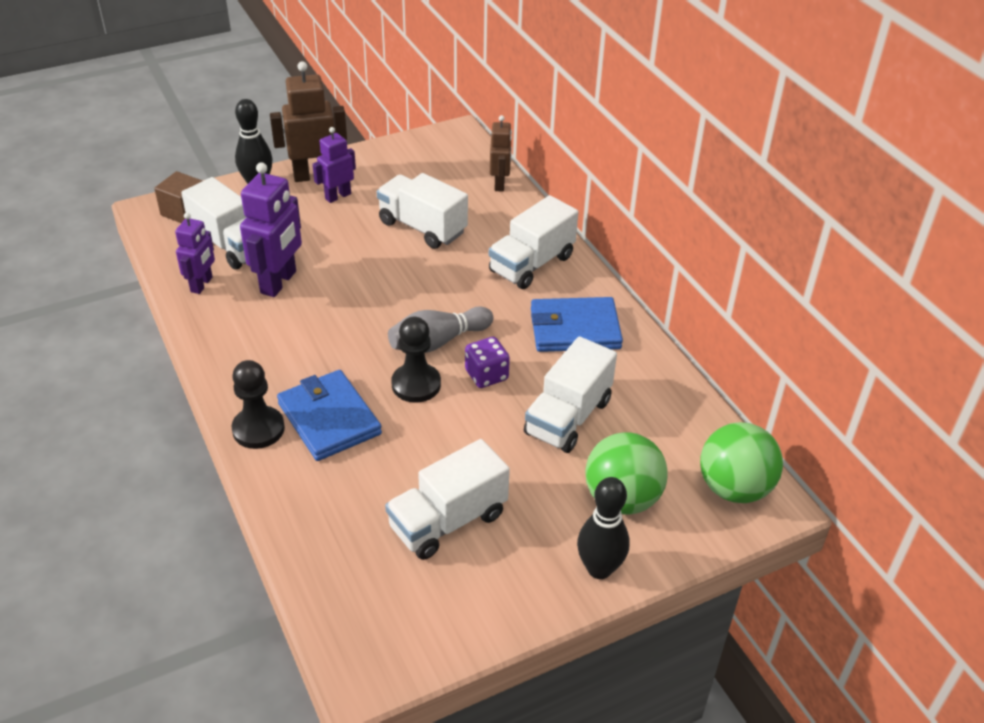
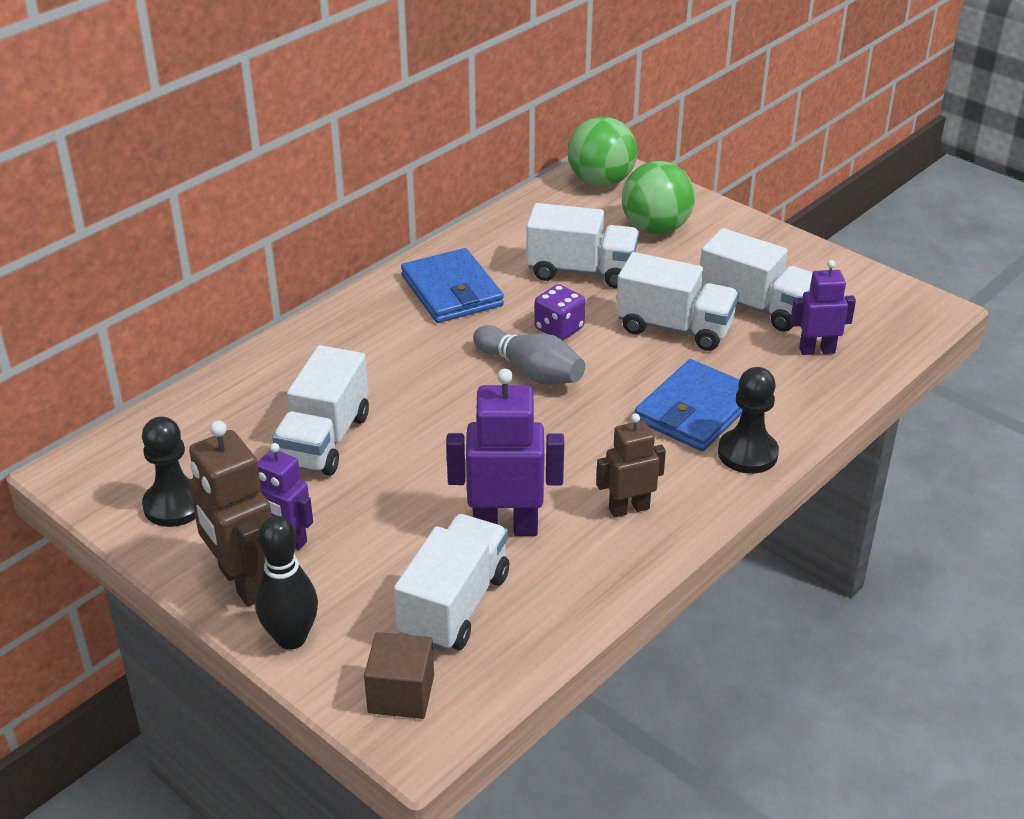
camera: 110 degrees left, 5 degrees down
purple robot [175,213,215,294] -> purple robot moved to [790,260,856,355]
black pawn [391,317,441,403] -> black pawn moved to [142,417,196,527]
white truck [489,195,578,289] -> white truck moved to [616,252,739,351]
brown robot [490,115,512,191] -> brown robot moved to [596,413,666,518]
black bowling pin [577,477,630,579] -> none

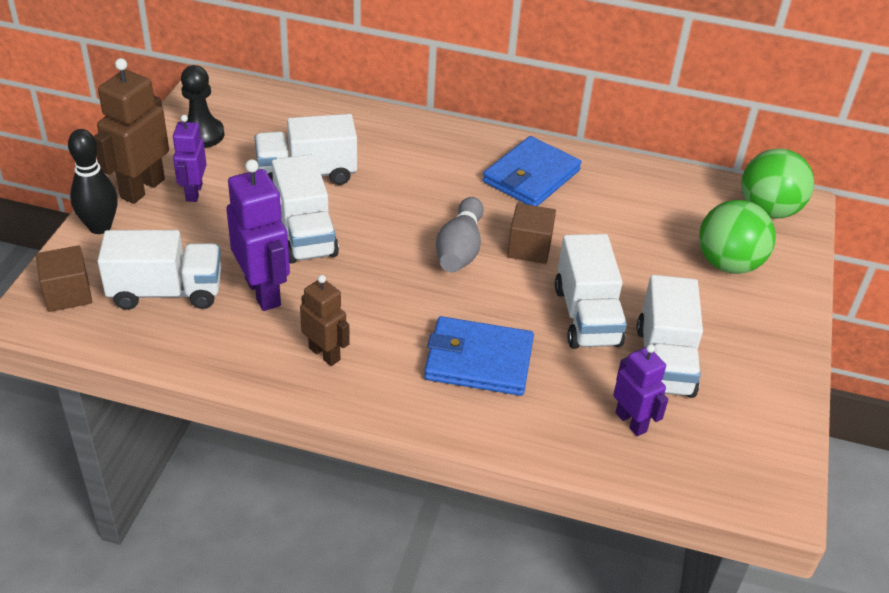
camera: 60 degrees right, 5 degrees up
white truck [526,203,639,288] -> white truck moved to [272,154,339,264]
purple dice [534,284,585,340] -> brown cube [507,203,556,264]
black pawn [718,367,779,474] -> none

